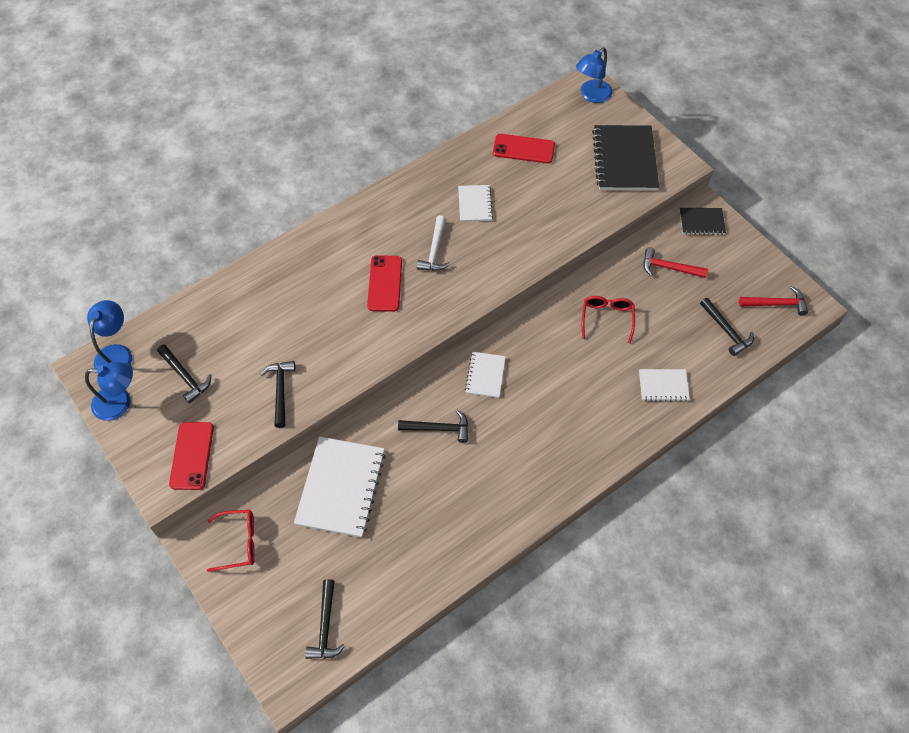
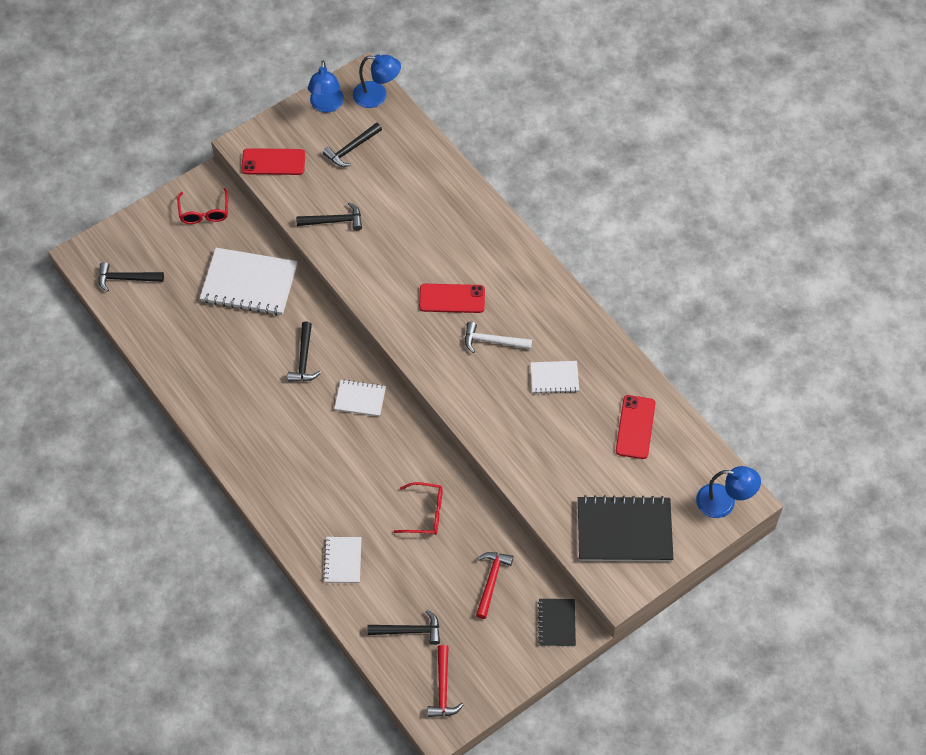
camera: 90 degrees right, 0 degrees up
blue lamp [576,47,613,103] -> blue lamp turned 150 degrees clockwise [696,466,761,518]
black hammer [700,298,754,356] -> black hammer turned 150 degrees counterclockwise [367,610,440,645]

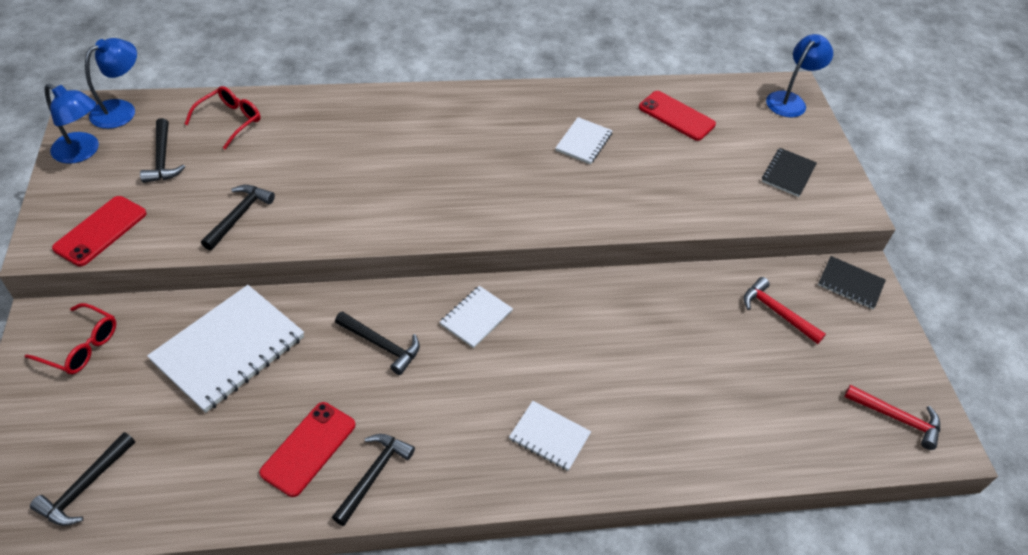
camera: 65 degrees left, 10 degrees down
white notebook [323,537,361,583] -> white notebook moved to [509,401,591,471]
black hammer [367,610,440,645] -> black hammer moved to [332,434,415,526]
red glasses [393,482,443,535] -> red glasses moved to [185,86,261,149]
red phone [419,284,485,313] -> red phone moved to [259,402,355,497]
white hammer [465,322,532,353] -> none
black notebook [578,495,673,562] -> black notebook [762,148,817,197], size x0.53

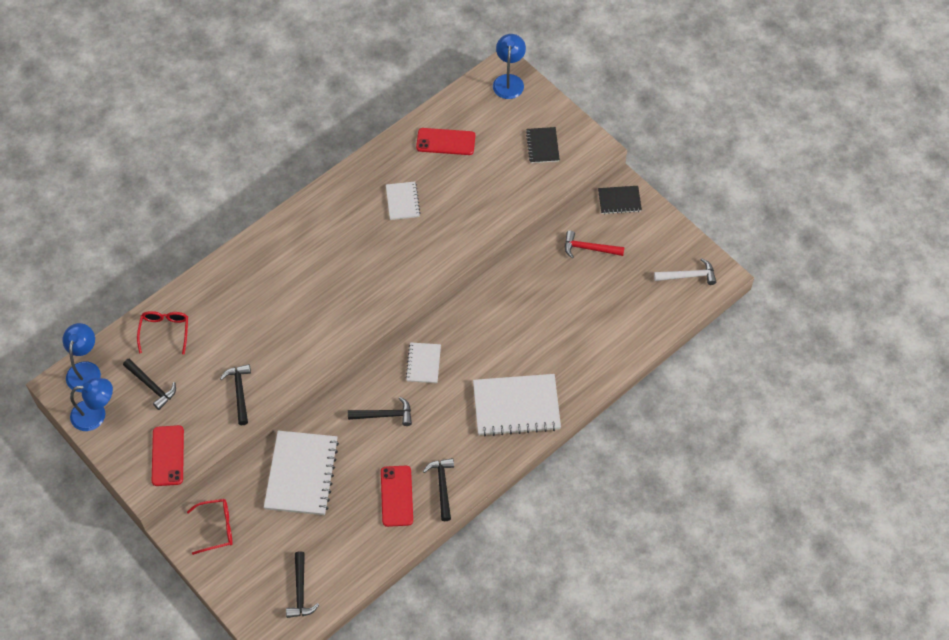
camera: 30 degrees left, 10 degrees up
white notebook [509,401,591,471] -> white notebook [473,374,561,436], size x1.90
red hammer [844,385,940,450] -> white hammer [654,258,716,285]

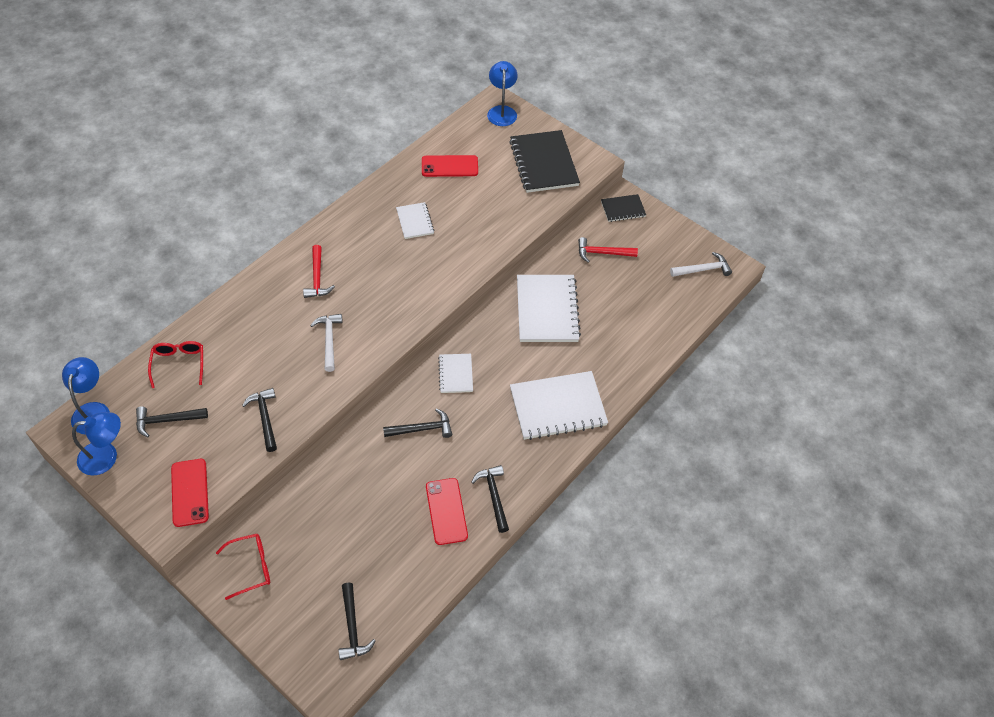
camera: 10 degrees left, 5 degrees down
black hammer [123,359,176,410] -> black hammer turned 135 degrees clockwise [136,406,208,437]
white notebook [264,431,339,515] -> white notebook moved to [517,275,581,342]
black notebook [526,127,560,163] -> black notebook [509,130,580,193], size x1.90
none -> red hammer [303,245,335,298]
none -> white hammer [310,314,343,372]

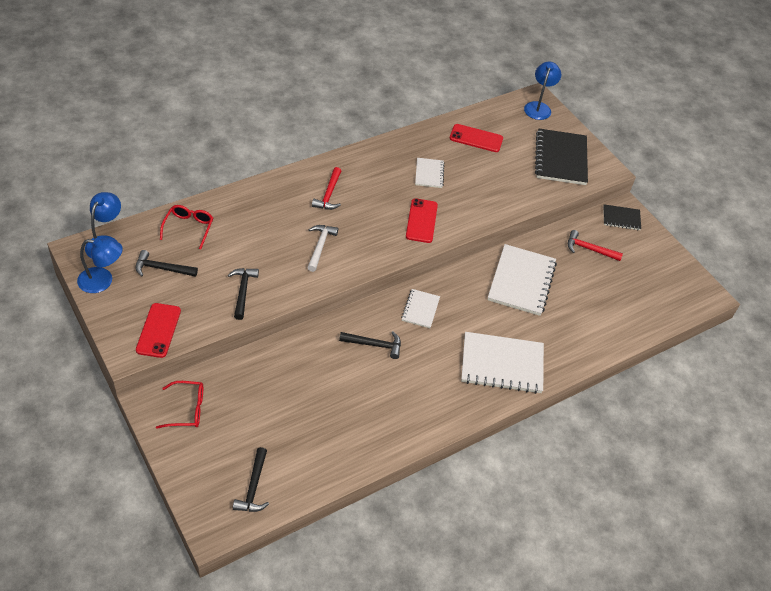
camera: 15 degrees right, 5 degrees down
red phone [426,478,468,545] -> red phone moved to [406,198,438,243]
black hammer [471,465,509,533] -> none
white hammer [670,252,732,277] -> none

